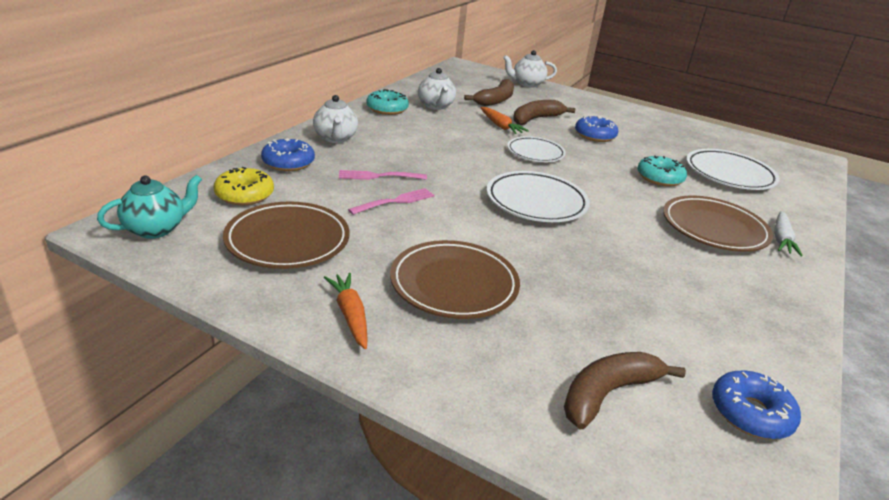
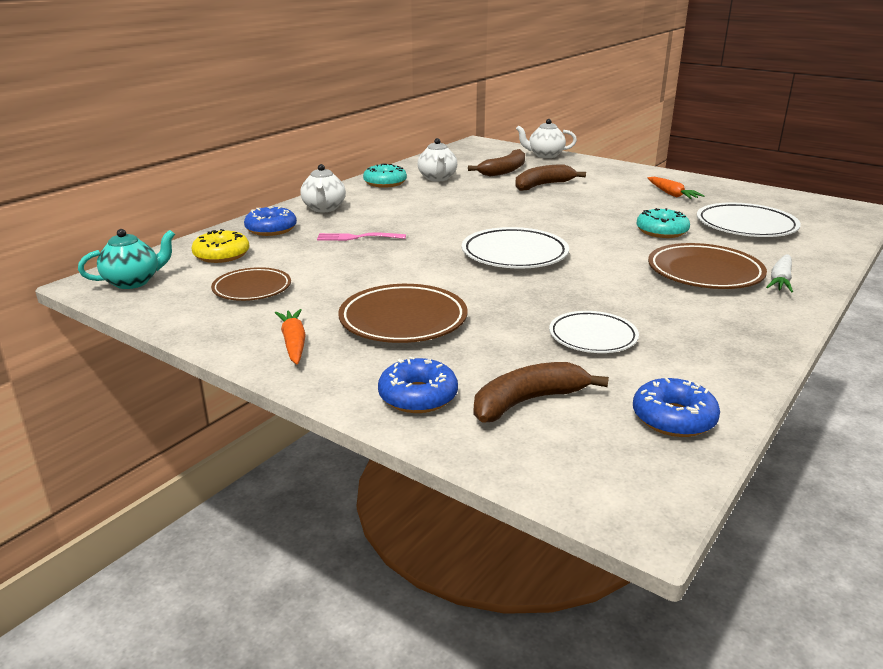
camera: 10 degrees right, 5 degrees down
brown plate [223,201,350,269] -> brown plate [211,267,291,301], size x0.66
pink fork [348,188,434,215] -> none
orange carrot [481,107,529,134] -> orange carrot moved to [648,177,705,199]
white plate [507,136,566,162] -> white plate moved to [549,311,639,353]
blue donut [575,115,619,142] -> blue donut moved to [378,357,458,413]

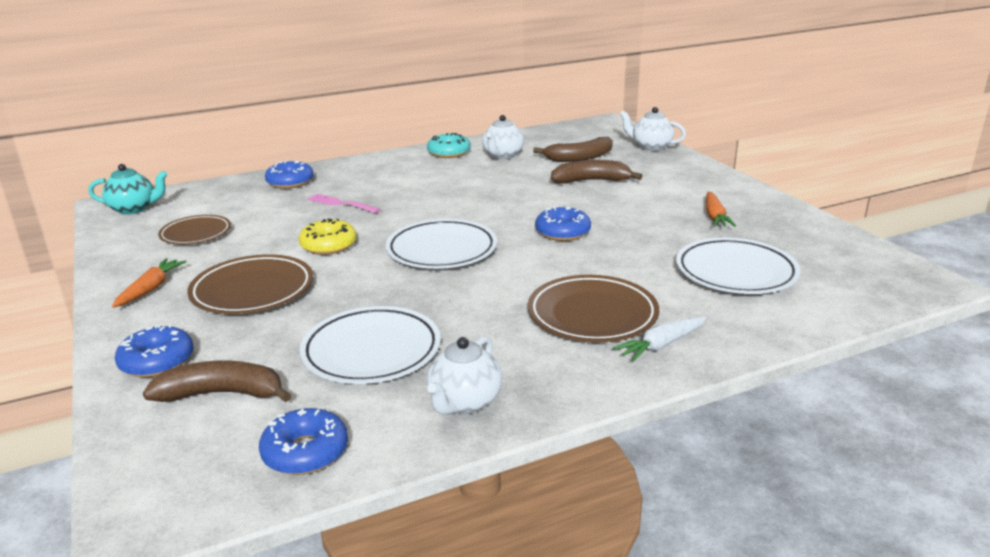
camera: 30 degrees right, 0 degrees up
yellow donut [191,229,249,263] -> yellow donut moved to [299,219,357,255]
white teapot [301,164,346,212] -> white teapot moved to [427,336,502,415]
white plate [549,311,639,353] -> white plate [300,306,441,384], size x1.52
turquoise donut [636,208,690,238] -> none
none -> blue donut [535,206,591,241]

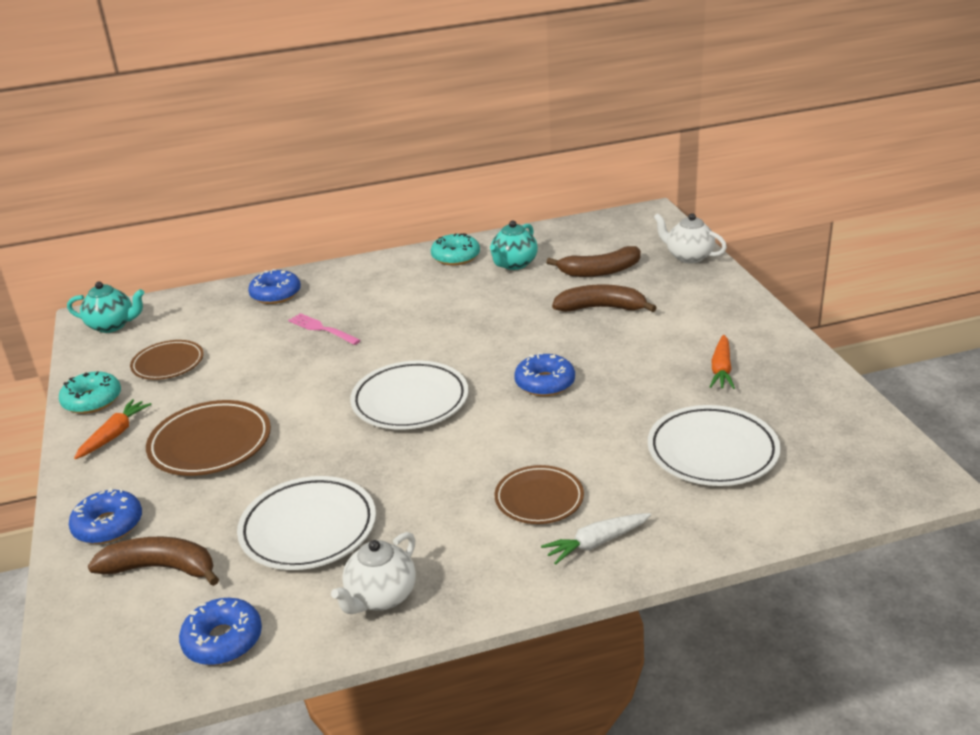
camera: 10 degrees right, 5 degrees up
yellow donut [299,219,357,255] -> none
white teapot [482,115,524,160] -> turquoise teapot [490,220,538,270]
brown plate [528,275,659,342] -> brown plate [495,465,584,524], size x0.66
none -> turquoise donut [59,371,121,414]

